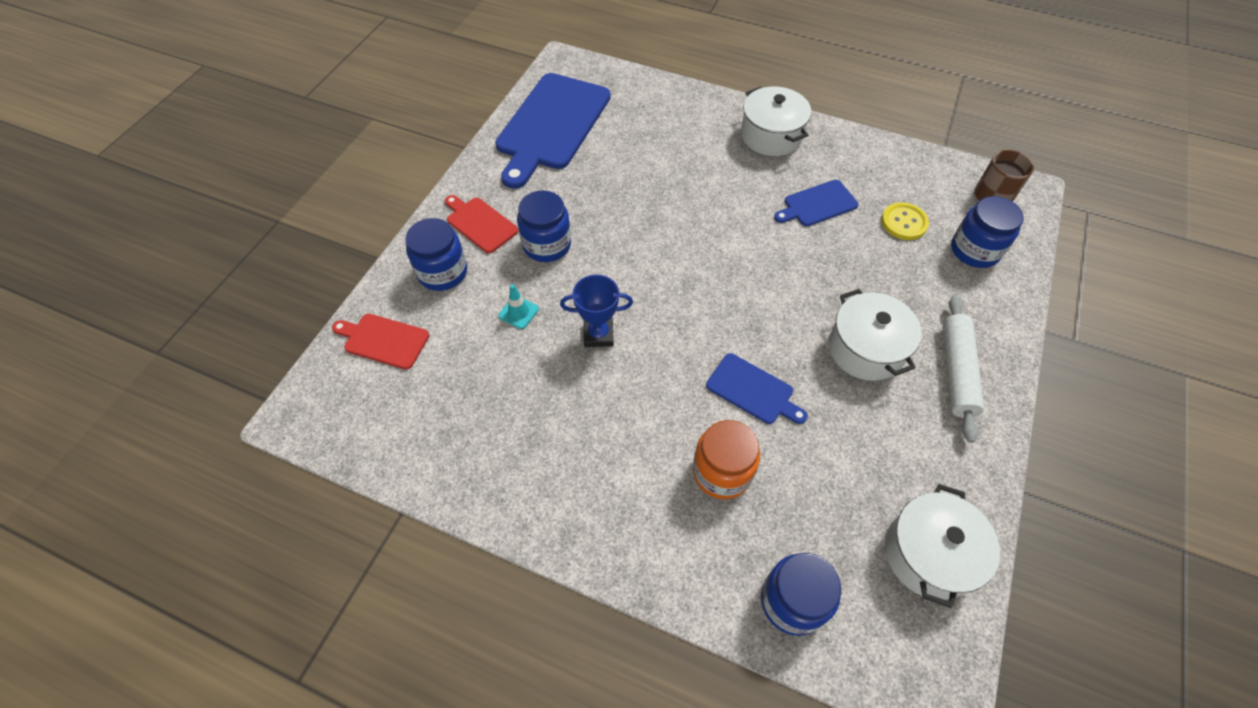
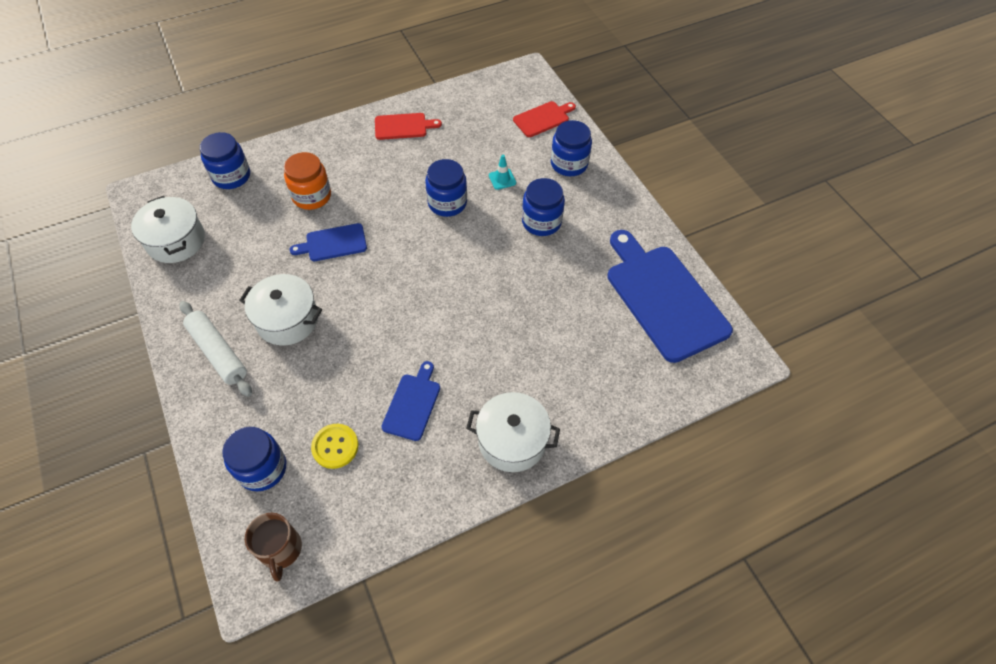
camera: 130 degrees right, 0 degrees up
red cutting board [445,195,518,253] -> red cutting board moved to [375,113,442,140]
blue trophy [560,275,633,347] -> blue jar [425,159,467,217]

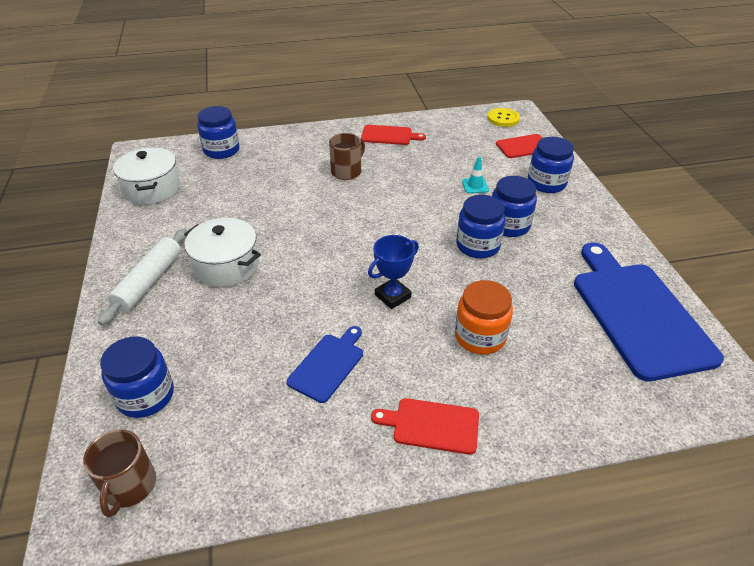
camera: 15 degrees right, 15 degrees down
white rolling pin [180,301,252,397] -> white rolling pin turned 45 degrees clockwise [98,229,187,325]
orange jar [284,152,331,210] -> orange jar moved to [455,280,513,355]
blue cutting board [290,223,367,261] -> none
yellow button [311,424,358,469] -> yellow button moved to [487,108,520,127]
blue jar [425,159,467,217] -> blue jar moved to [456,195,506,258]
white pot [466,392,560,472] -> red cutting board [371,398,479,455]
none -> brown mug [329,133,365,180]
none -> blue trophy [368,235,419,309]

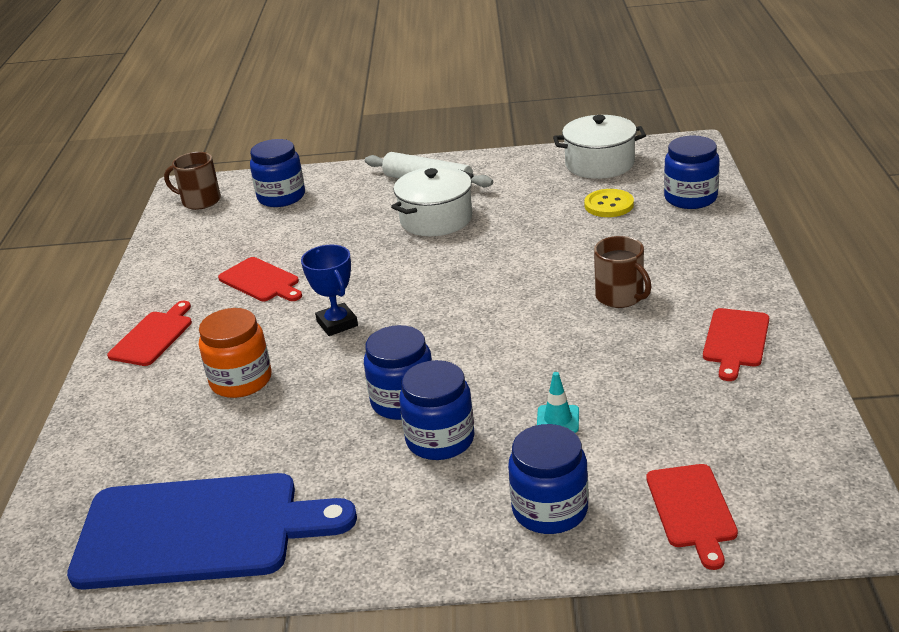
camera: 105 degrees right, 10 degrees down
blue cutting board [287,326,363,403] -> red cutting board [218,257,302,301]
yellow button [487,108,520,127] -> yellow button moved to [584,189,634,217]

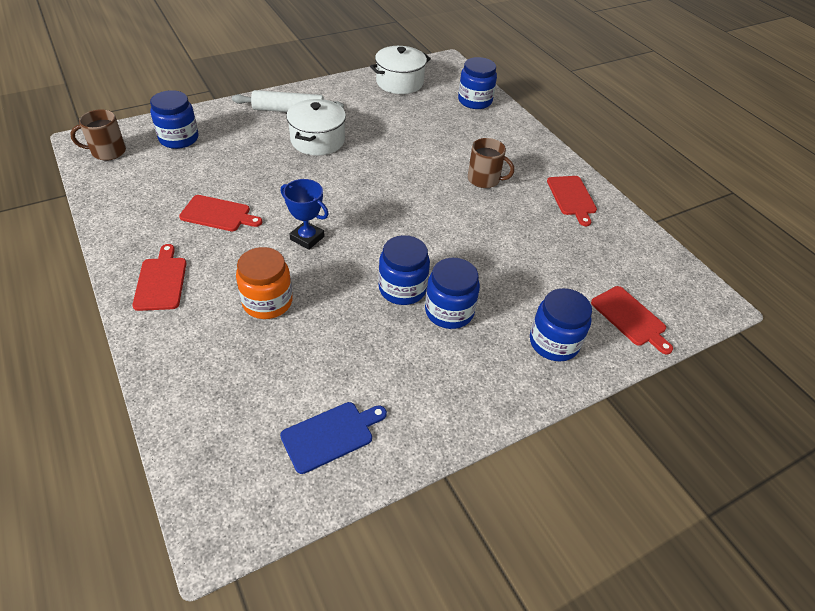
camera: 35 degrees left, 15 degrees up
blue cutting board [67,473,357,590] -> blue cutting board [280,402,387,474], size x0.49
turquoise traffic cone [537,372,579,433] -> none
yellow button [584,189,634,217] -> none

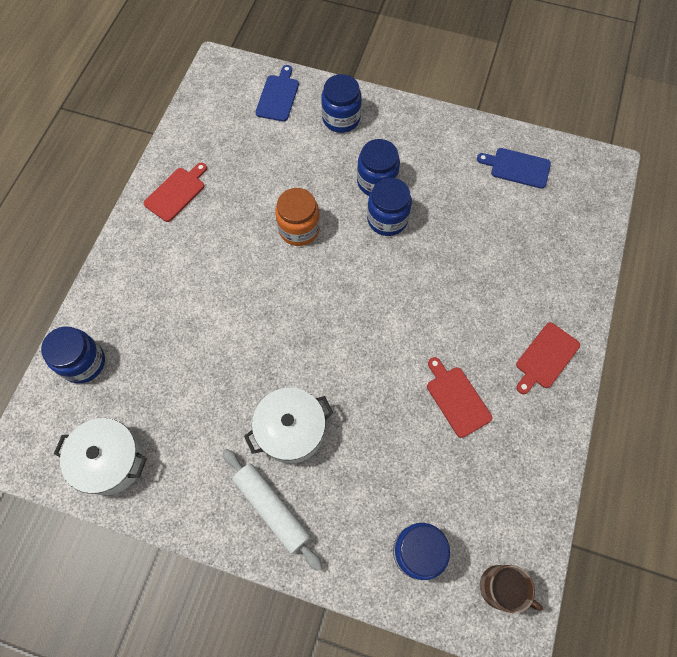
camera: 130 degrees left, 20 degrees up
orange jar [236,247,293,319] -> orange jar moved to [275,188,320,246]
blue trophy [281,179,329,250] -> none
brown mug [468,138,514,188] -> none
red cutting board [591,286,673,354] -> blue cutting board [255,65,299,122]

